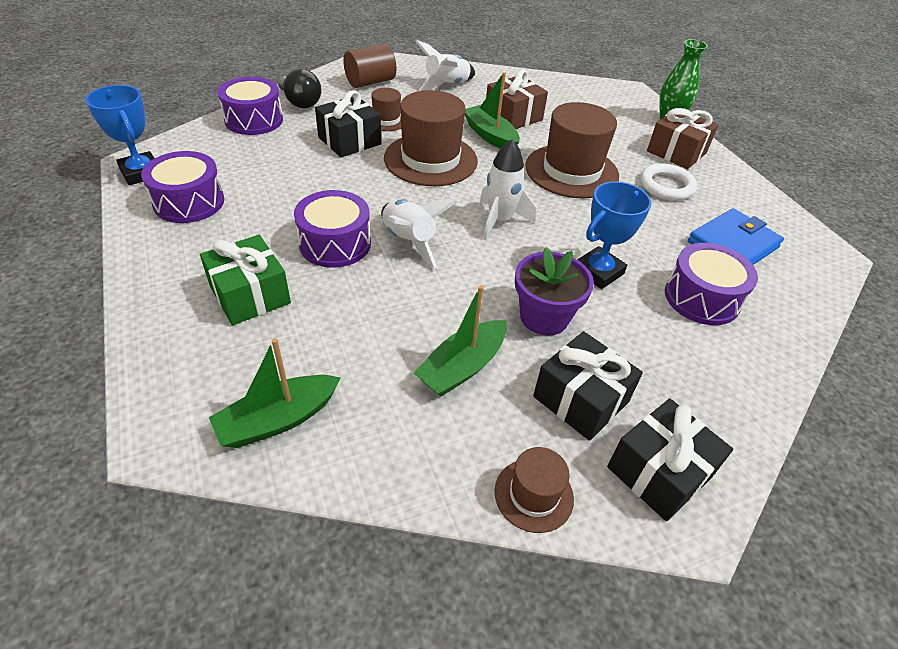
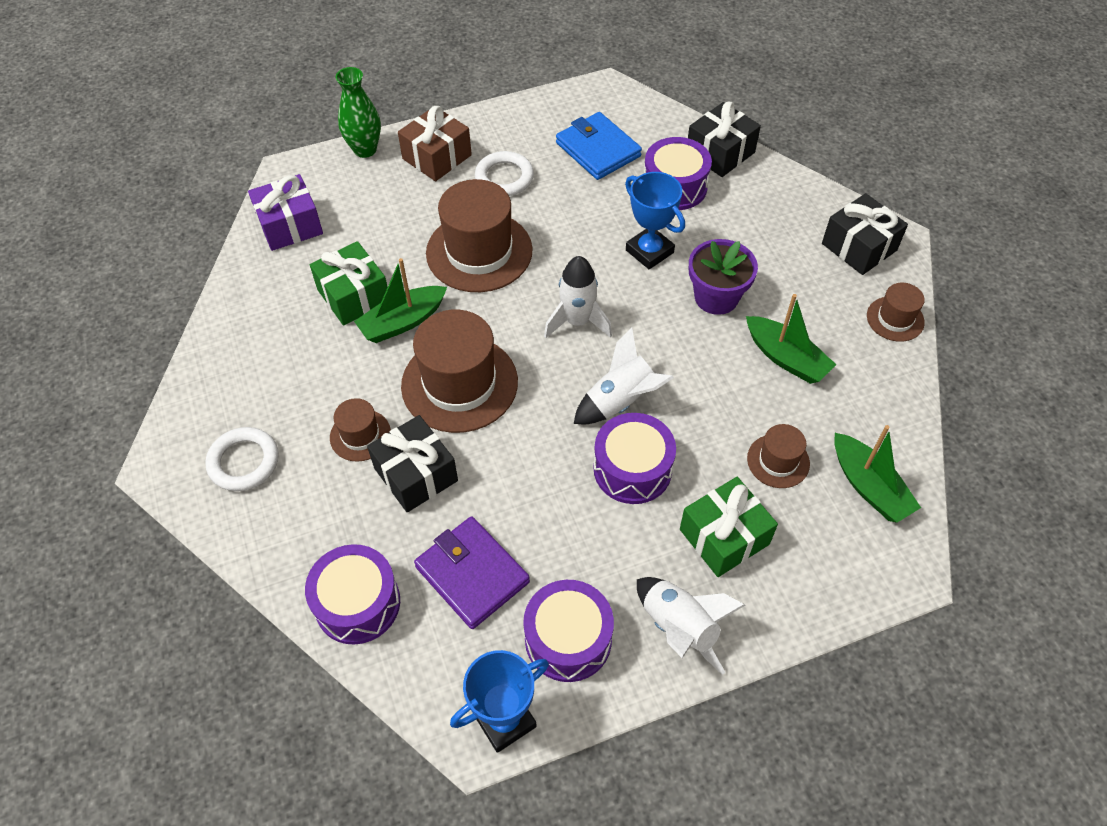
camera: 85 degrees left, 10 degrees up
black light bulb [278,69,322,108] -> none
brown cylinder [343,44,396,88] -> white ring [205,427,279,491]
white rocket [416,40,475,91] -> white rocket moved to [637,577,745,675]
brown gift [486,70,548,129] -> green gift [310,241,388,326]
black gift [533,331,643,441] -> black gift moved to [688,102,761,177]
none -> purple gift [248,174,323,251]
none -> purple wallet [414,516,530,629]
none -> brown hat [747,424,810,488]

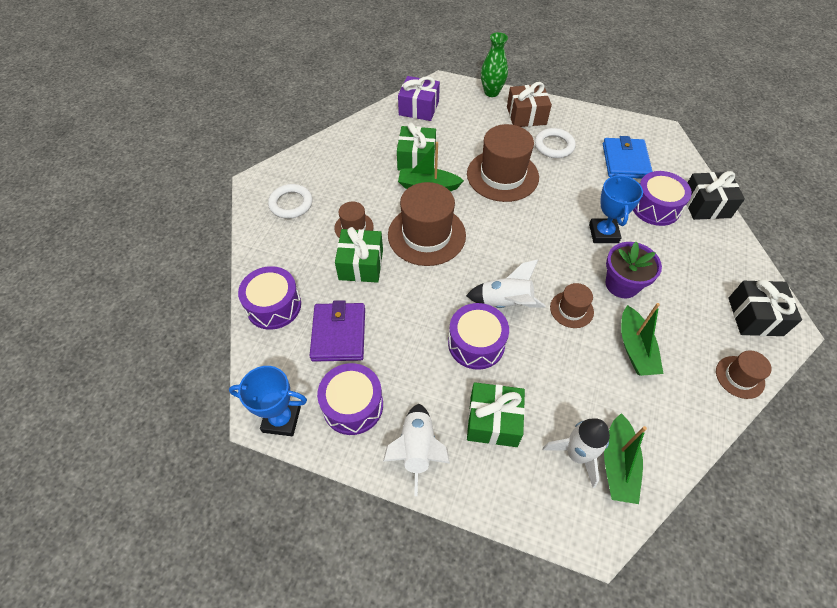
camera: 40 degrees right, 0 degrees up
black gift [367,415,458,512] -> green gift [335,227,383,283]
white rocket [544,256,612,338] -> white rocket moved to [543,418,610,488]
brown hat [747,424,810,488] -> brown hat moved to [550,283,594,328]

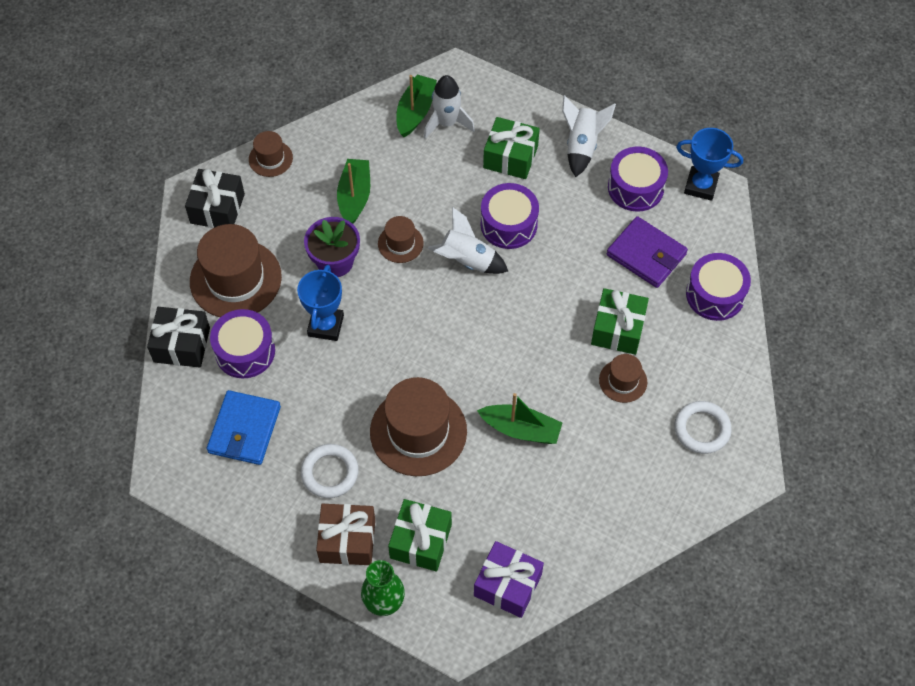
camera: 170 degrees left, 5 degrees up
purple wallet [310,300,365,362] -> purple wallet turned 60 degrees counterclockwise [606,216,688,288]
brown hat [388,182,466,266] -> brown hat moved to [190,224,282,317]
green gift [397,123,436,170] -> green gift moved to [388,499,452,572]

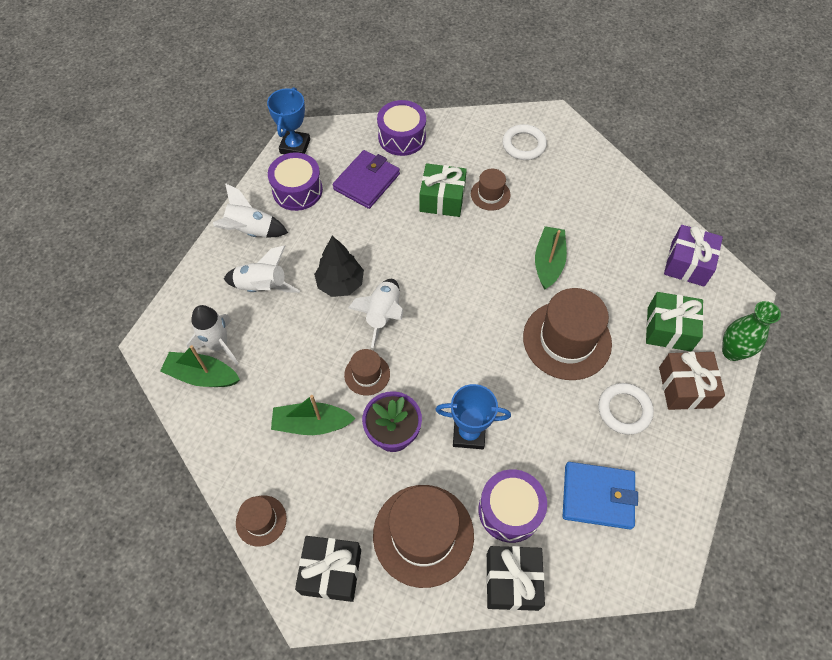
camera: 95 degrees left, 0 degrees up
purple drum [480,183,539,249] -> black tree [314,236,364,297]
green gift [483,117,540,179] -> white rocket [224,245,300,293]

